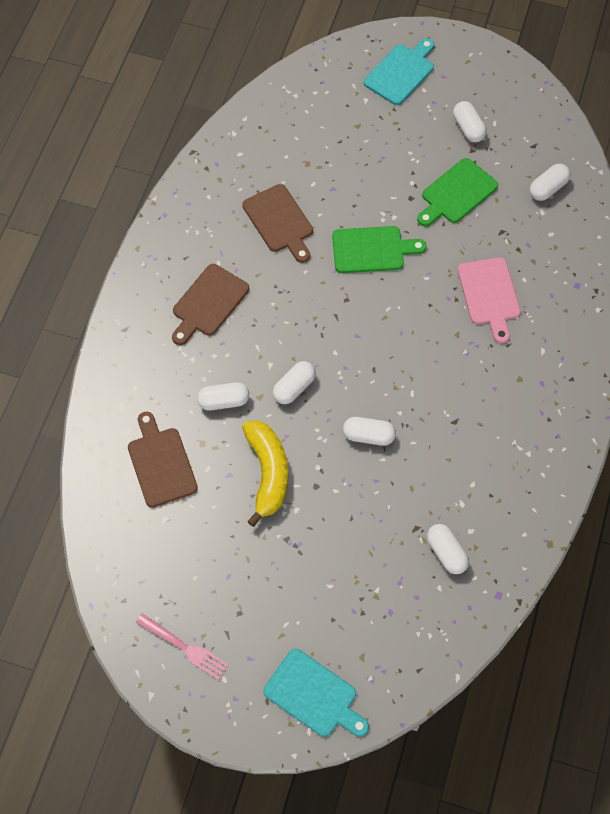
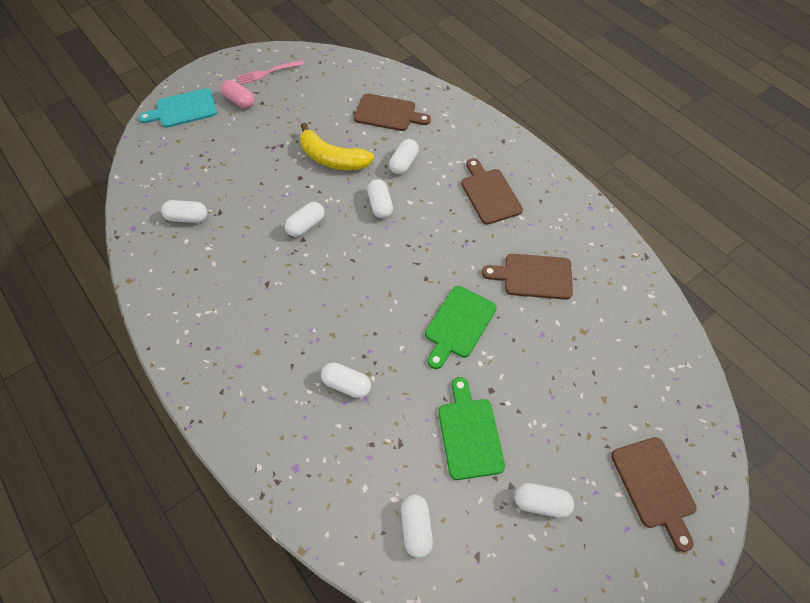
camera: 125 degrees right, 5 degrees down
turquoise cutting board [364,38,434,105] -> brown cutting board [611,437,697,552]
pink cutting board [458,257,521,343] -> white capsule [321,362,371,398]
none -> pink capsule [221,80,255,108]

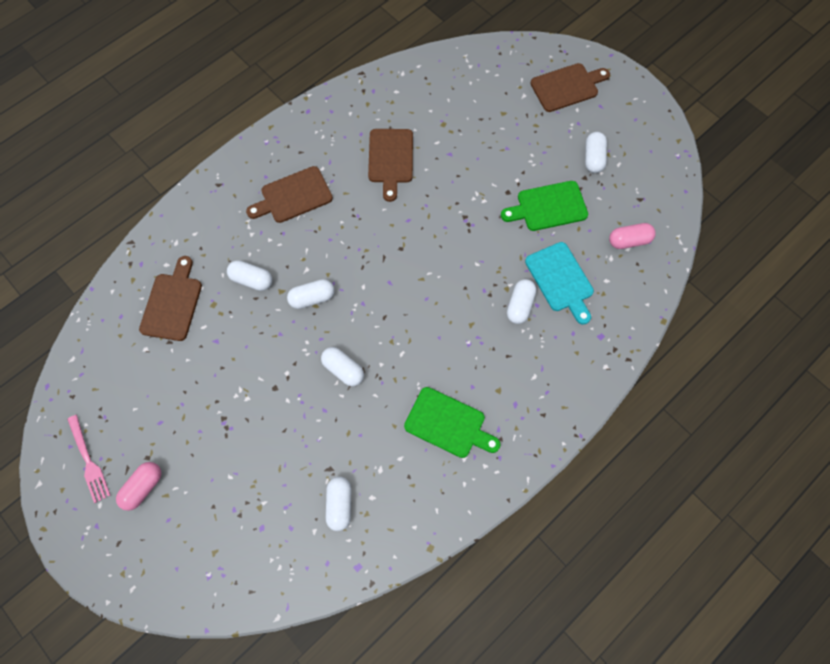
camera: 95 degrees left, 10 degrees up
turquoise cutting board [139,88,217,128] -> turquoise cutting board moved to [525,242,594,325]
yellow banana [300,123,374,171] -> none
white capsule [401,494,433,558] -> pink capsule [609,223,656,249]
green cutting board [425,286,497,369] -> green cutting board moved to [404,387,501,458]

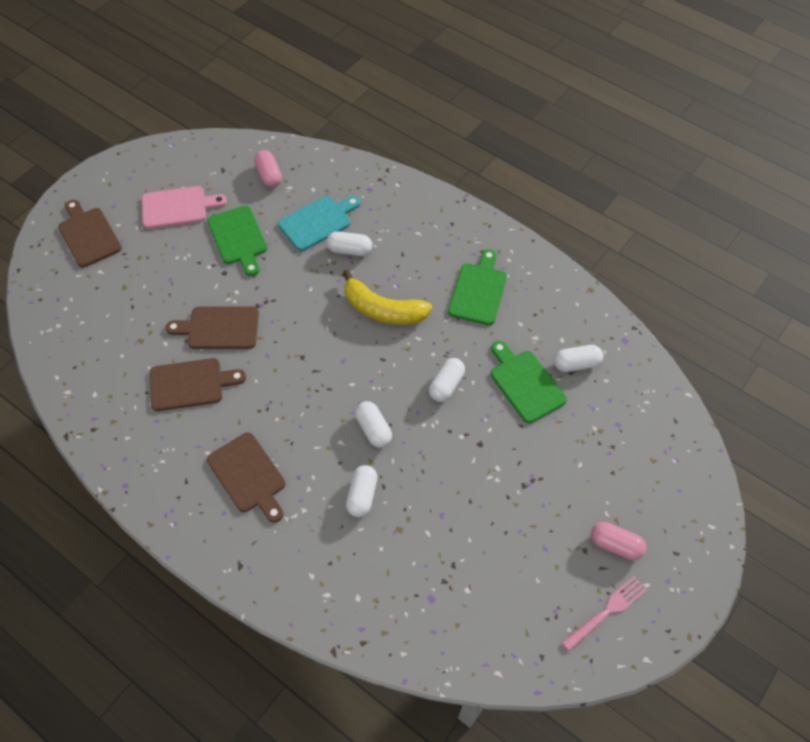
camera: 100 degrees left, 10 degrees down
brown cutting board [139,256,202,341] -> brown cutting board moved to [166,306,259,349]
white capsule [585,132,607,173] -> pink cutting board [142,186,227,229]
none -> yellow banana [343,269,432,325]
none -> green cutting board [491,341,567,423]

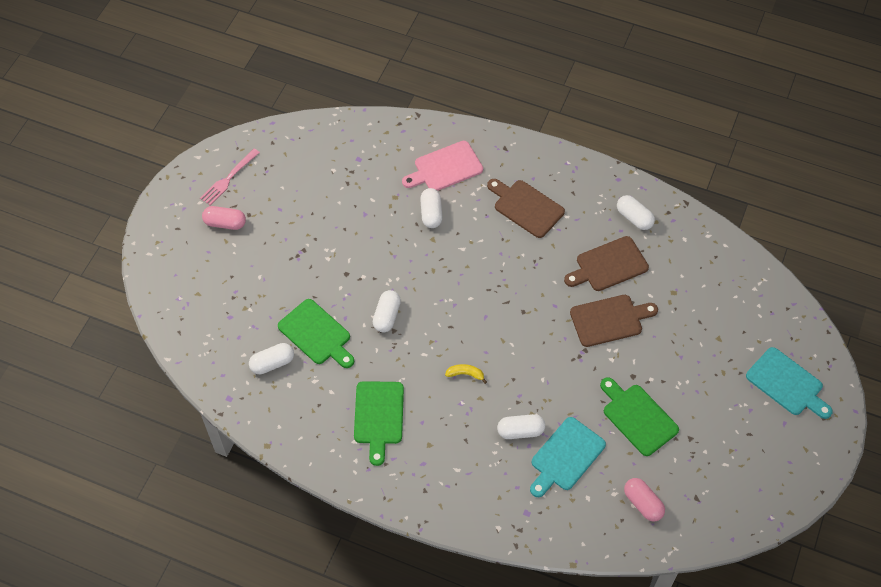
camera: 165 degrees right, 0 degrees up
brown cutting board [58,200,122,267] -> turquoise cutting board [746,347,833,419]
pink cutting board [142,186,227,229] -> pink cutting board moved to [402,141,483,191]
yellow banana [343,269,432,325] -> yellow banana [445,364,487,384], size x0.43
white capsule [355,401,392,448] -> white capsule moved to [617,195,655,230]

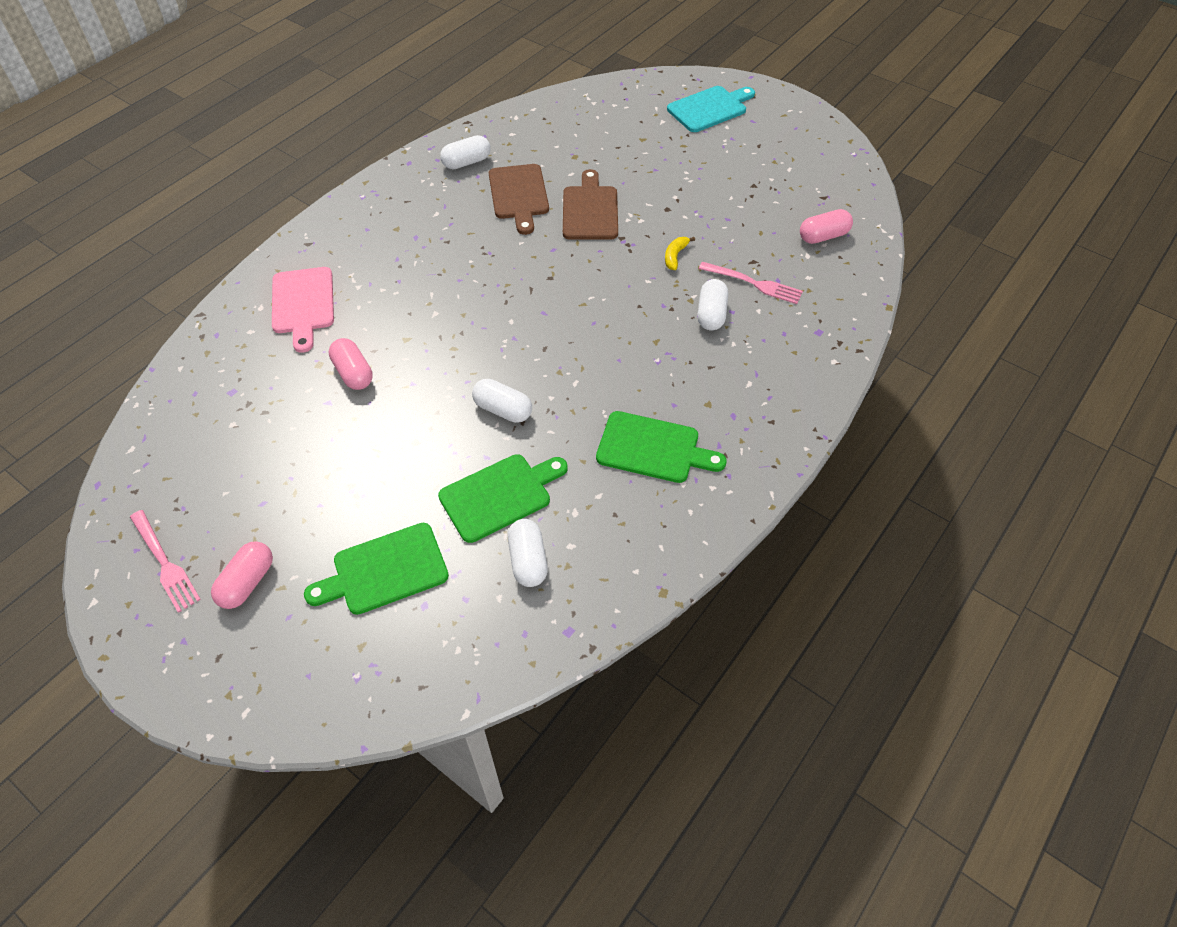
camera: 75 degrees left, 5 degrees down
white capsule [420,188,442,228] -> none
yellow banana [445,364,487,384] -> yellow banana moved to [665,237,695,270]
brown cutting board [487,179,565,238] -> none
turquoise cutting board [530,417,606,497] -> pink fork [699,262,803,304]
green cutting board [600,377,679,456] -> green cutting board moved to [304,523,449,615]
none -> pink capsule [329,338,373,390]

